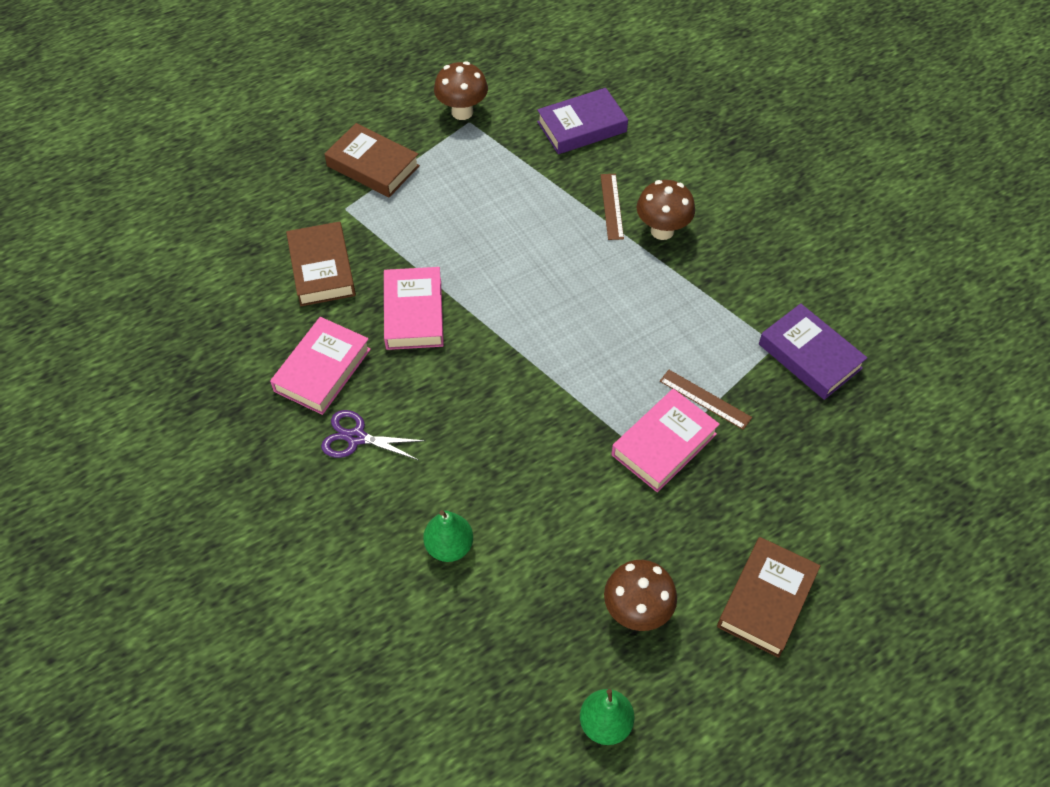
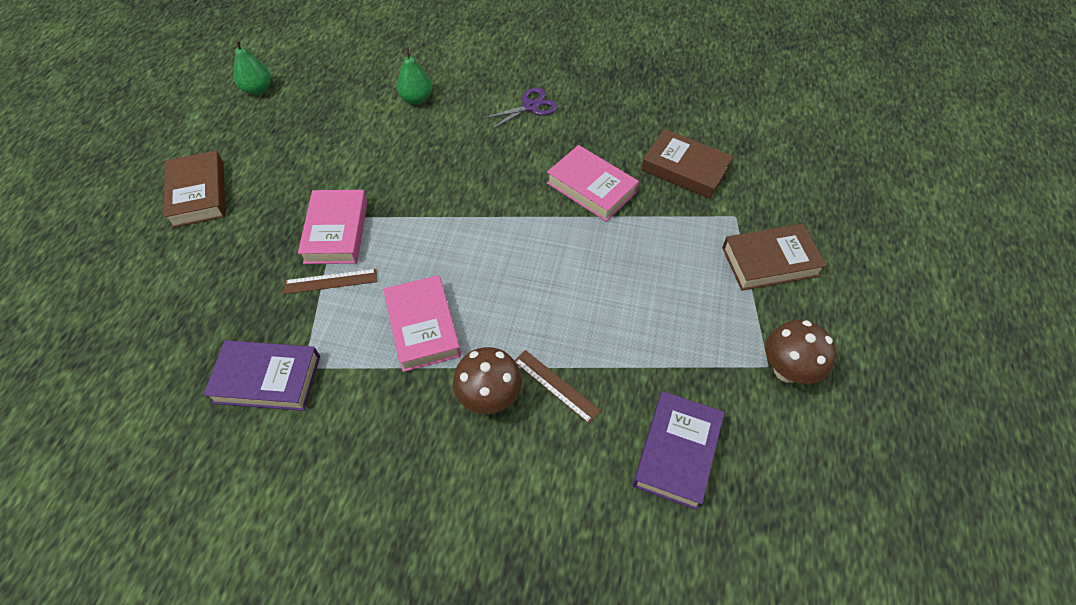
camera: 135 degrees right, 0 degrees up
pink book [270,317,371,415] -> pink book moved to [383,275,461,372]
brown mushroom [604,560,677,631] -> none

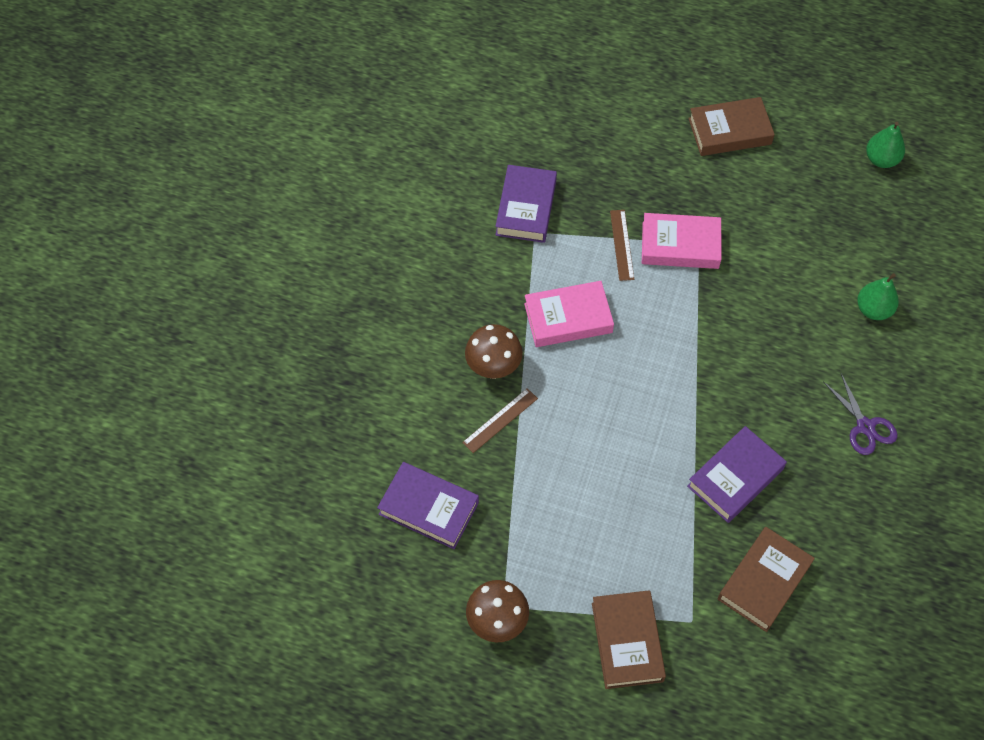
camera: 95 degrees right, 5 degrees up
pink book [547,145,639,222] -> purple book [687,426,787,523]

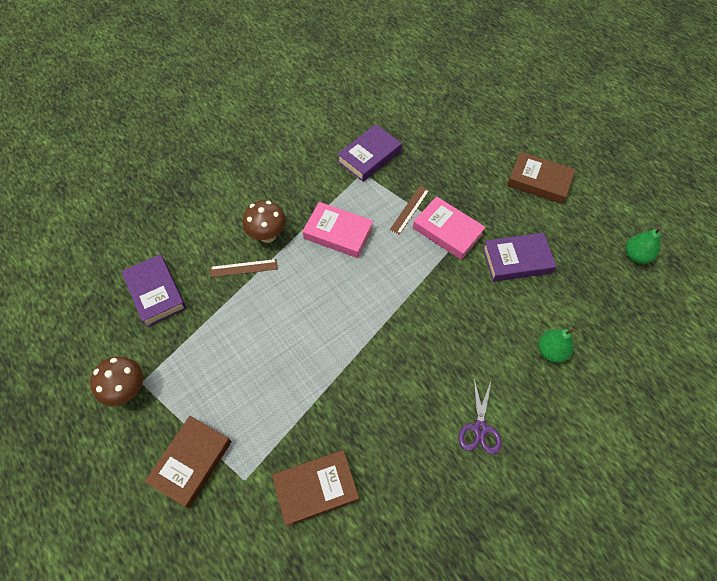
camera: 35 degrees right, 0 degrees up
purple book [687,426,787,523] -> purple book moved to [483,233,557,282]

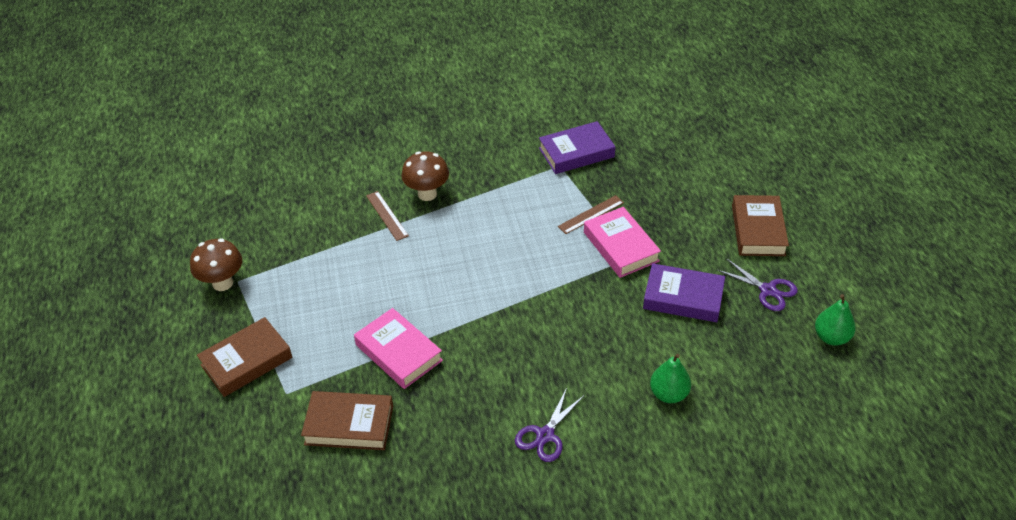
camera: 25 degrees right, 15 degrees down
purple book [121,254,187,327] -> none
brown ruler [210,259,277,277] -> brown ruler turned 45 degrees clockwise [366,191,409,241]
pink book [302,202,373,258] -> pink book moved to [354,308,443,389]
brown book [507,152,575,204] -> brown book turned 45 degrees clockwise [732,195,789,256]
none -> purple scissors [716,258,798,311]

